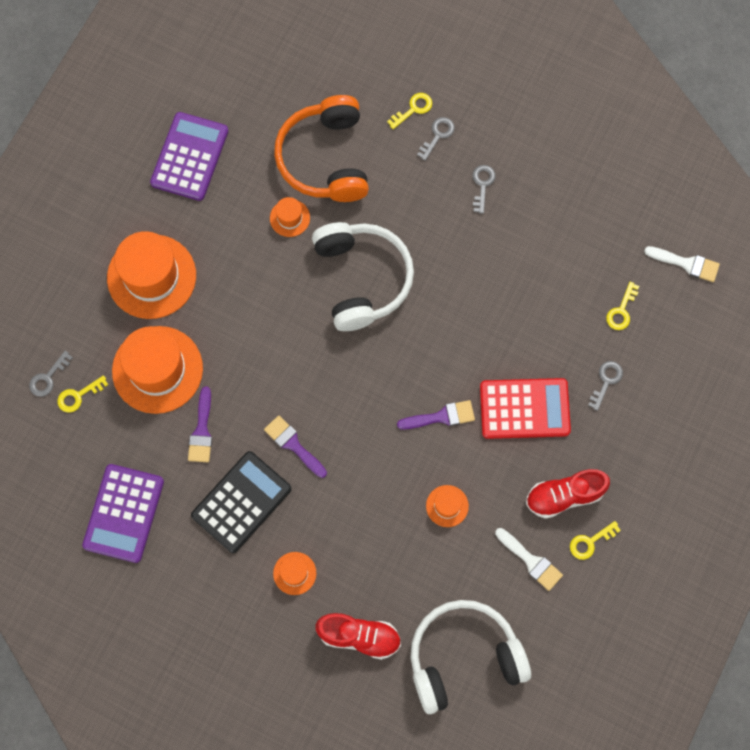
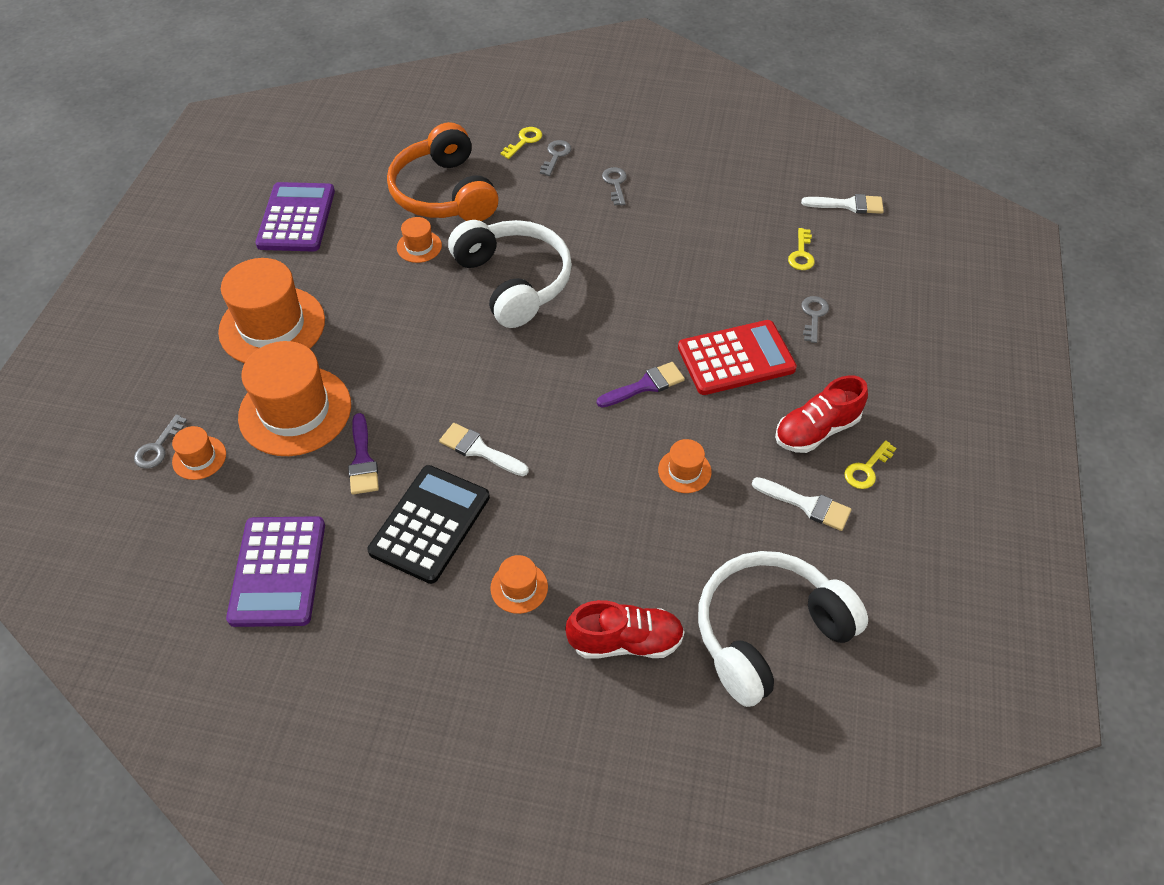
camera: 15 degrees left, 20 degrees down
yellow key [57,375,108,413] -> orange hat [172,426,226,480]
purple brush [264,415,327,478] -> white brush [439,423,529,476]

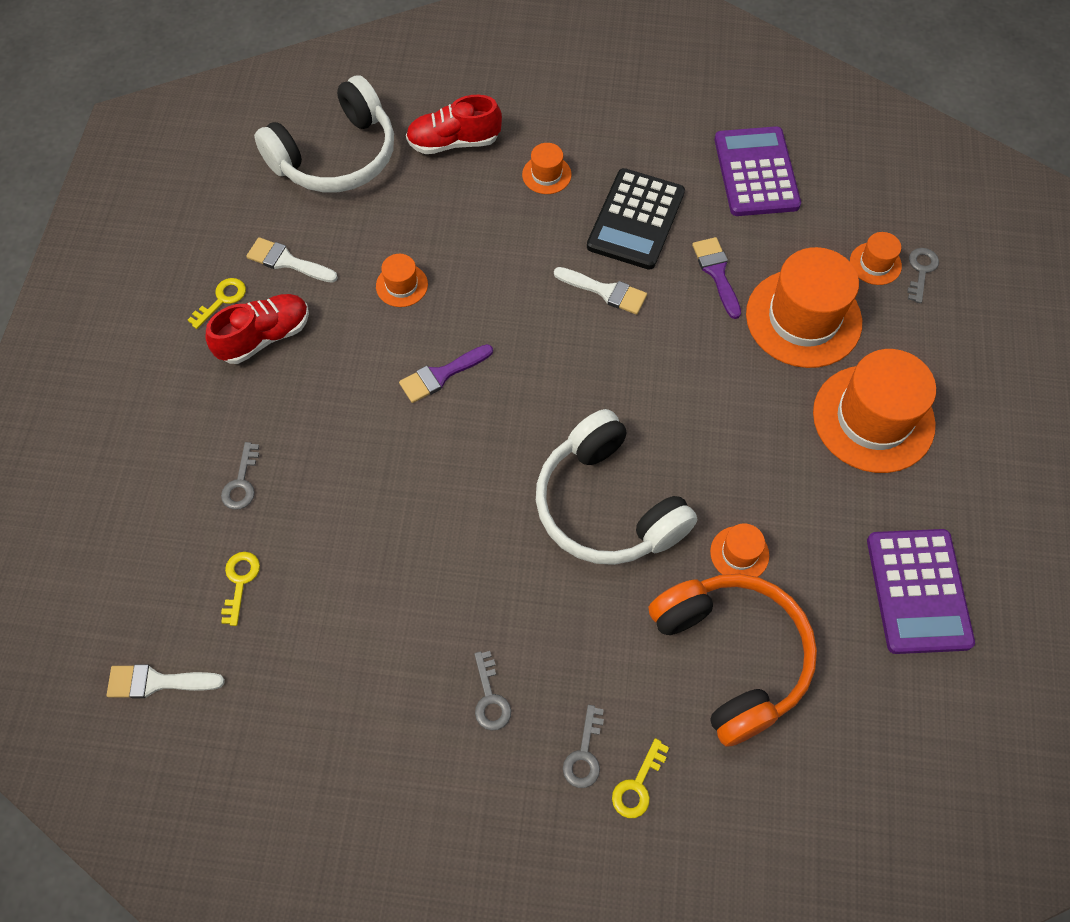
camera: 175 degrees right, 10 degrees up
red calculator [678,320,797,395] -> none

